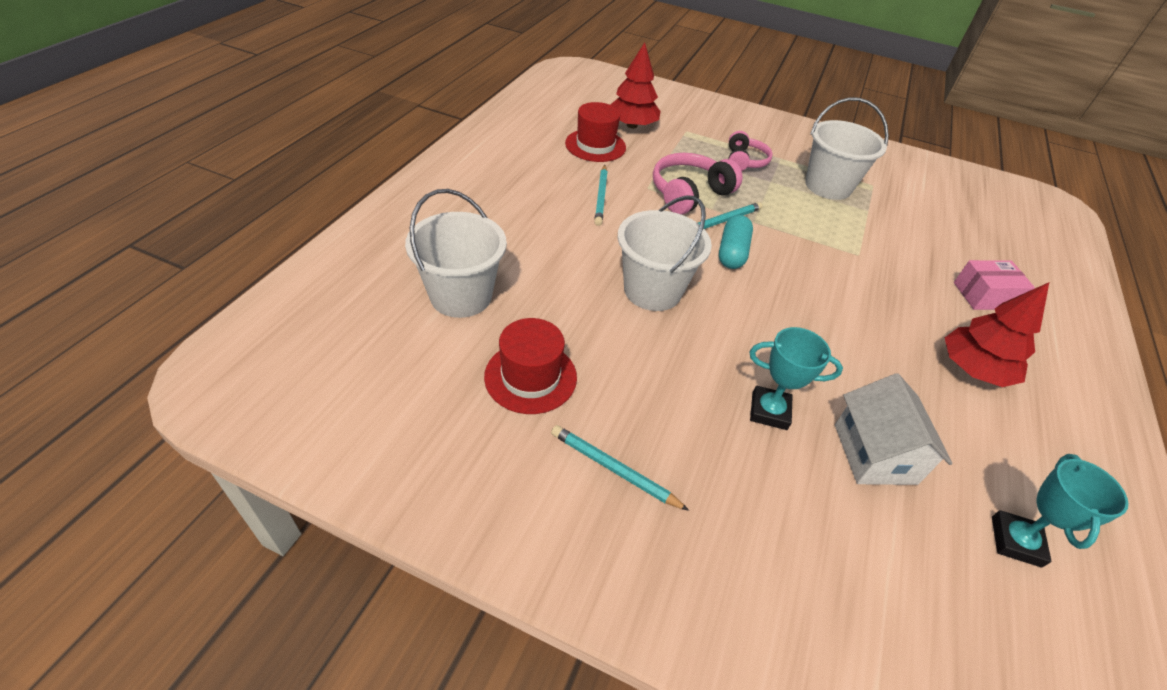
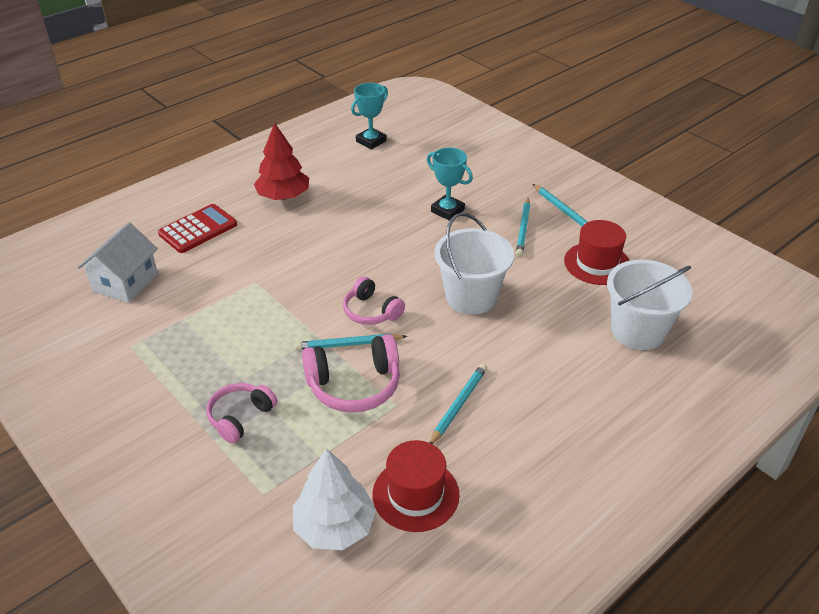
camera: 150 degrees left, 5 degrees down
red tree [610,42,661,128] -> white tree [293,448,376,550]
turquoise capsule [719,215,753,269] -> pink headphones [343,276,405,325]
white bucket [805,98,889,200] -> none
white house [835,373,953,485] -> white house moved to [78,223,158,303]
pink box [954,260,1035,310] -> red calculator [158,204,237,253]
none -> turquoise pencil [516,198,530,257]

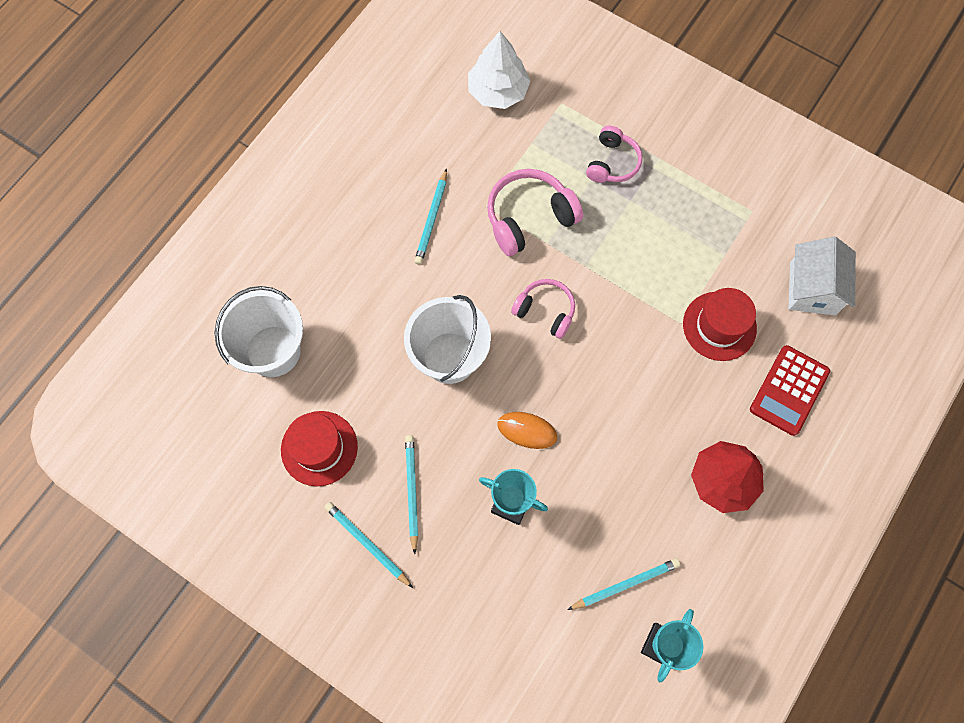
camera: 165 degrees right, 30 degrees up
turquoise pencil [295,334,407,350] -> turquoise pencil moved to [567,558,680,610]
red hat [372,440,460,532] -> red hat moved to [683,288,757,361]
none -> orange mouse [497,412,557,449]

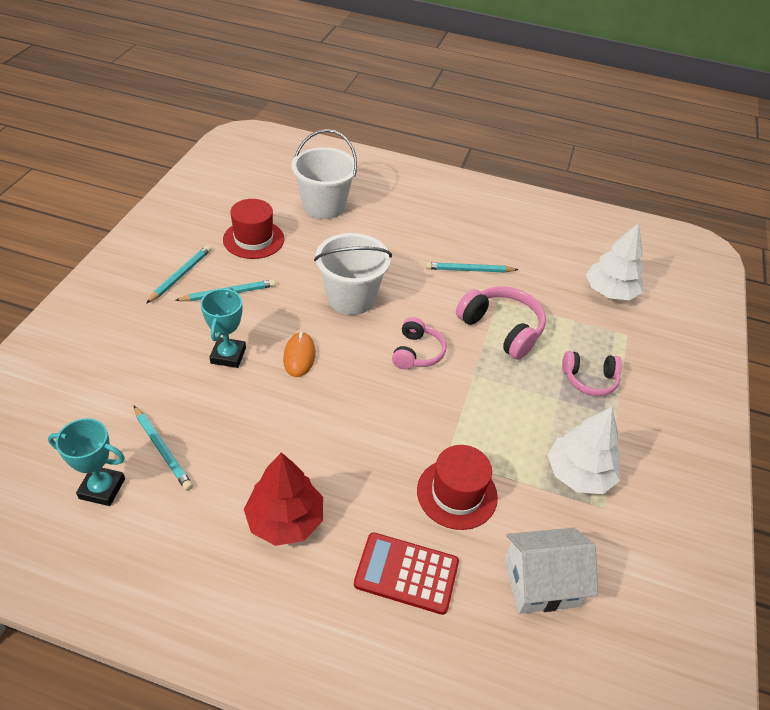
camera: 70 degrees right, 25 degrees down
none -> white tree [548,407,621,494]

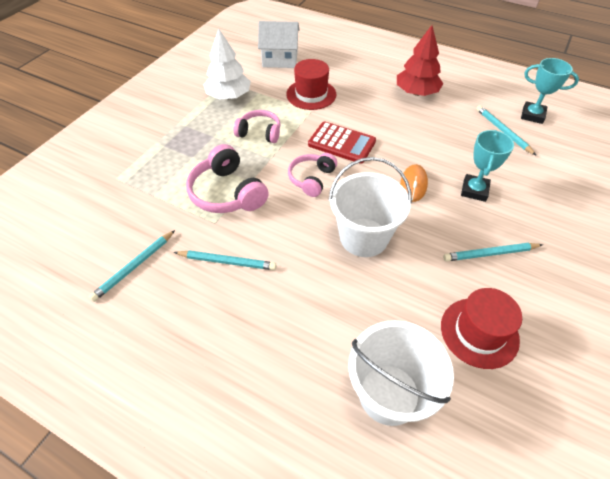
camera: 165 degrees left, 5 degrees up
turquoise pencil [146,245,211,304] -> turquoise pencil moved to [89,230,175,302]
red calculator [354,532,459,615] -> red calculator moved to [308,122,376,164]
pink headphones [562,351,622,396] -> pink headphones moved to [234,110,280,143]
white tree [586,223,644,300] -> none

